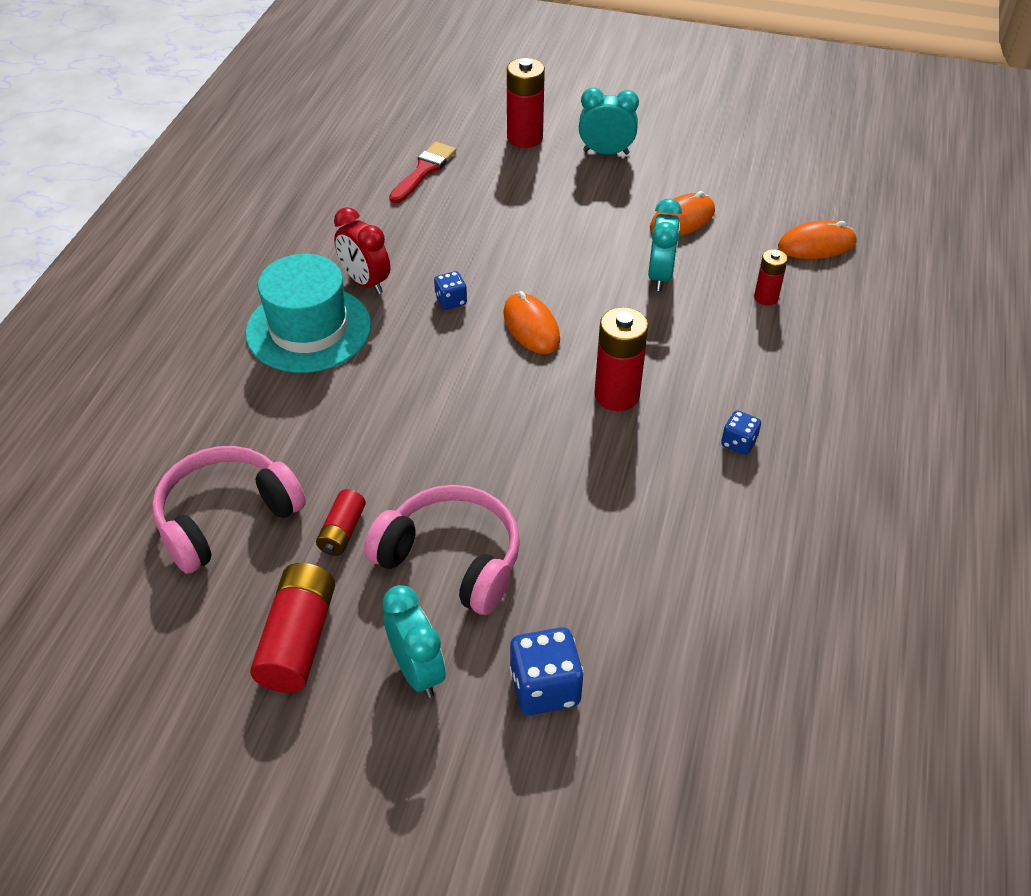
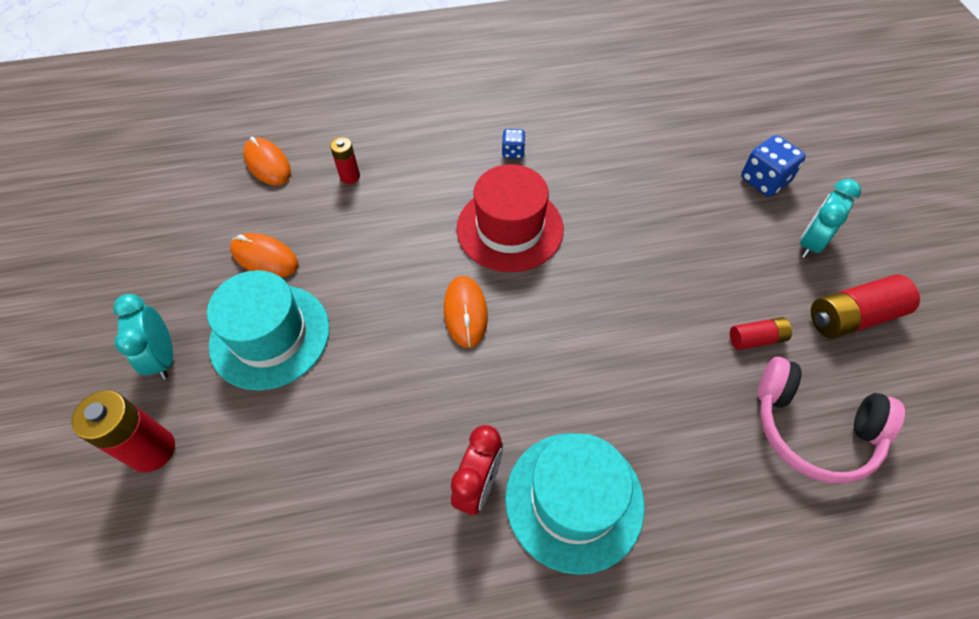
camera: 115 degrees left, 10 degrees up
pink headphones [364,485,520,615] -> none
red brush [389,142,456,203] -> none
blue dice [434,271,467,310] -> none
orange mouse [503,291,560,354] -> orange mouse turned 45 degrees counterclockwise [444,276,488,348]
red battery [594,307,648,411] -> red hat [456,164,564,272]
turquoise clock [648,198,682,291] -> none
none -> turquoise hat [207,270,330,391]

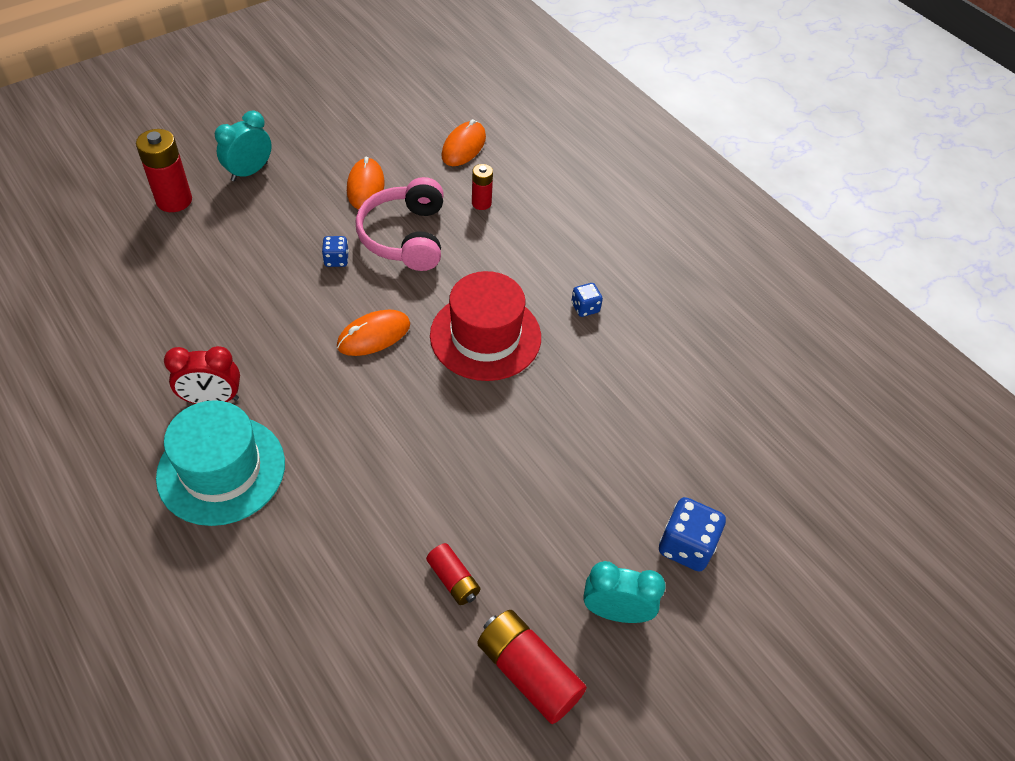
camera: 60 degrees right, 5 degrees down
turquoise hat [207,270,330,391] -> none
pink headphones [758,357,905,484] -> pink headphones moved to [356,177,444,271]
none -> blue dice [322,236,349,267]

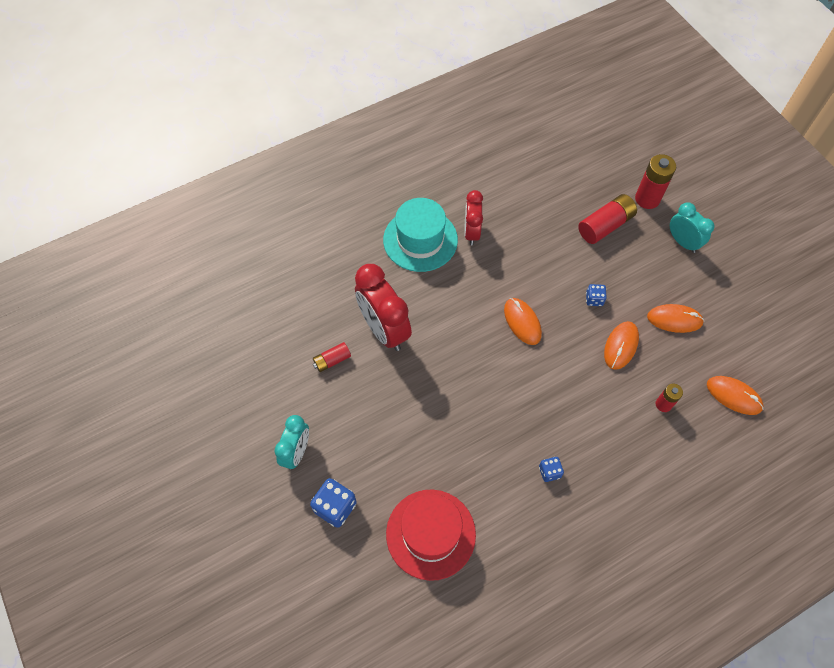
camera: 100 degrees right, 10 degrees up
pink headphones [356,177,444,271] -> orange mouse [604,321,639,370]
red hat [430,271,541,381] -> red hat moved to [386,489,476,581]
red battery [477,610,587,724] -> red battery moved to [578,194,637,244]
none -> red clock [355,264,412,351]

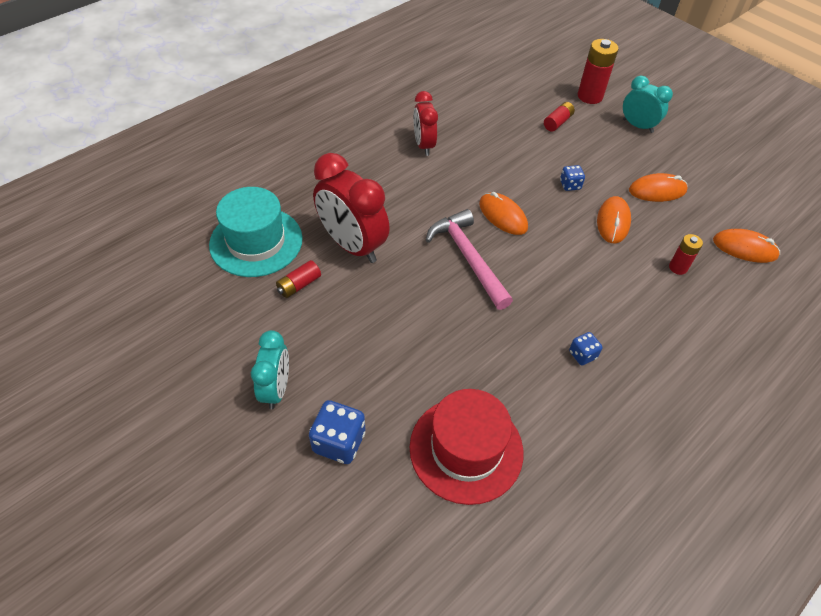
camera: 15 degrees left, 10 degrees down
turquoise hat [383,198,458,272] -> turquoise hat moved to [209,187,303,277]
red battery [578,194,637,244] -> red battery [544,102,575,131], size x0.58
none -> pink hammer [426,209,513,310]

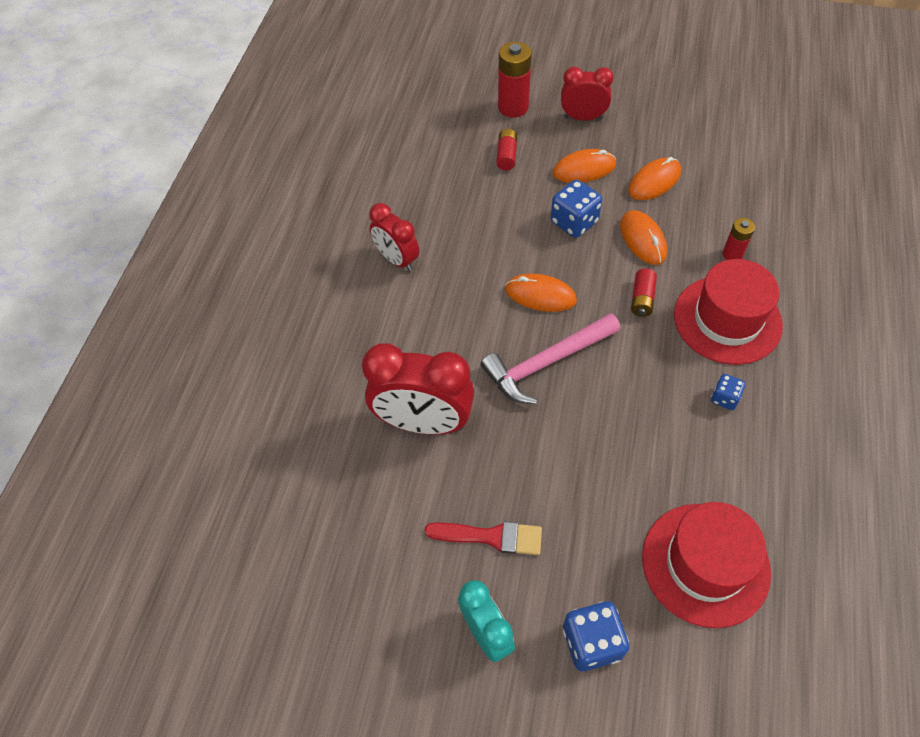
camera: 30 degrees left, 5 degrees up
turquoise hat [209,187,303,277] -> none
red battery [276,260,321,298] -> red battery moved to [631,268,657,317]
pink hammer [426,209,513,310] -> pink hammer turned 60 degrees counterclockwise [481,313,620,404]
blue dice [560,165,585,191] -> blue dice [551,180,602,238], size x1.74
turquoise clock [623,76,673,133] -> red clock [561,67,613,121]
orange mouse [713,229,780,263] -> orange mouse moved to [553,149,616,183]
none -> red brush [424,522,542,555]
none -> red hat [674,259,783,365]

